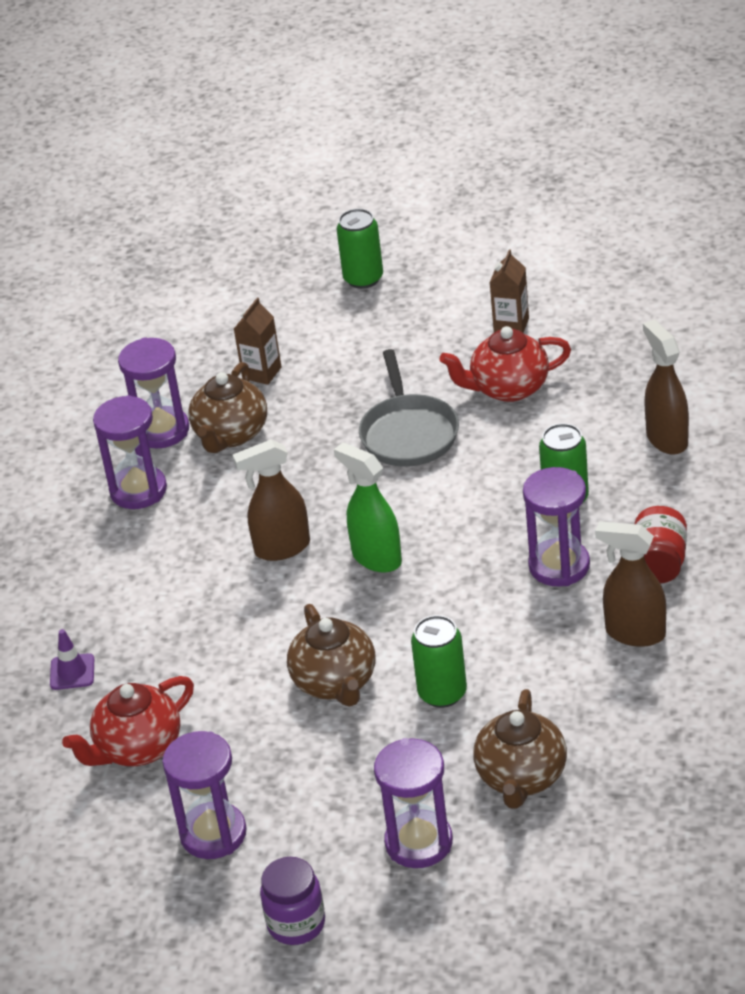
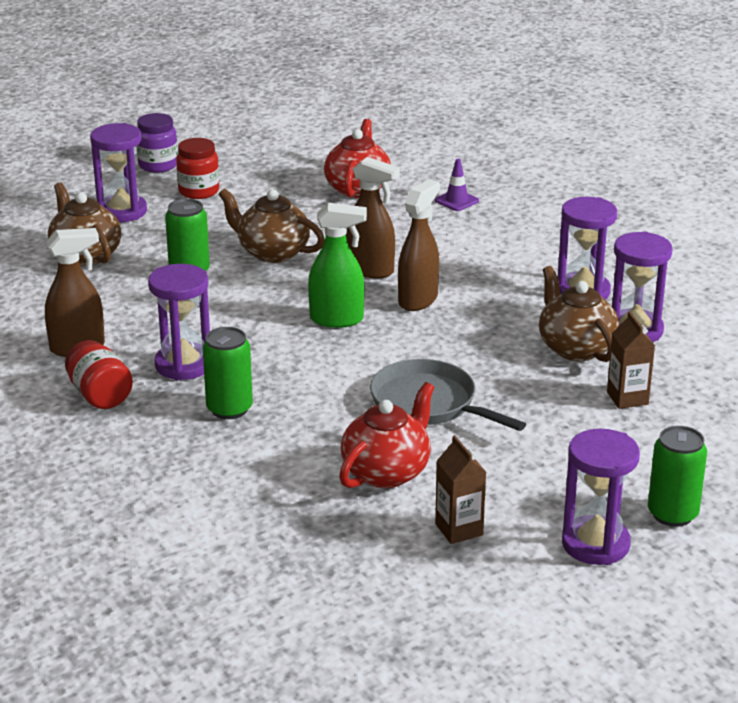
camera: 135 degrees right, 10 degrees down
purple hourglass [162,731,247,859] -> purple hourglass moved to [562,429,640,565]
brown spray bottle [643,319,689,455] -> brown spray bottle moved to [346,157,400,278]
none -> red jar [176,138,219,199]

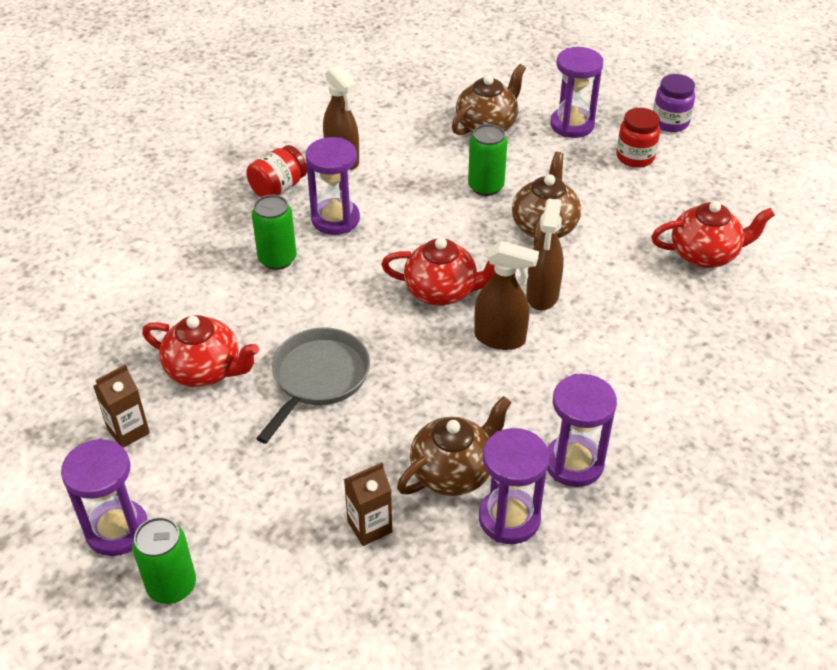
camera: 75 degrees right, 15 degrees up
green spray bottle [308,203,367,328] -> red teapot [381,237,495,306]
purple traffic cone [435,159,479,211] -> none

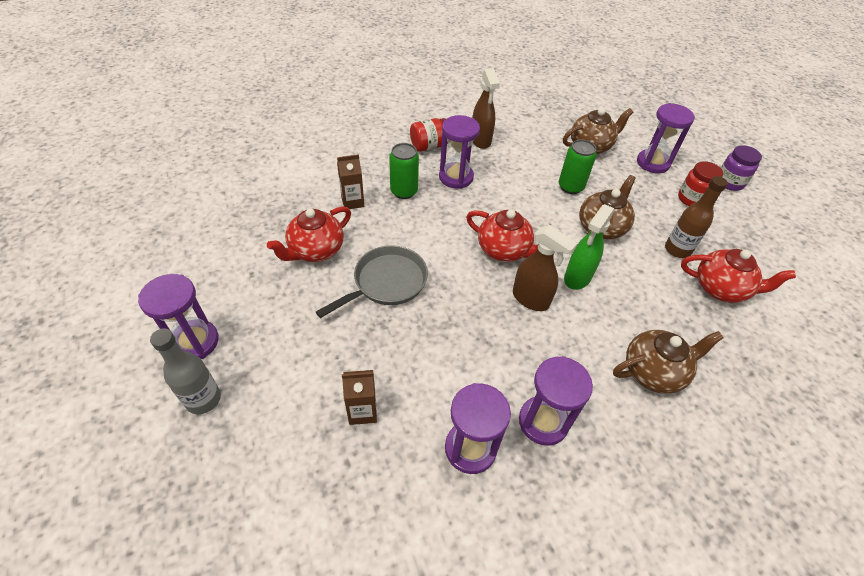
camera: 20 degrees right, 5 degrees up
brown carton [93,364,150,448] -> brown carton moved to [337,154,364,209]
green can [132,517,196,604] -> grey bottle [150,328,221,414]
red teapot [142,315,259,387] -> red teapot turned 90 degrees clockwise [267,206,351,262]
brown teapot [397,396,512,496] -> brown teapot moved to [613,330,723,394]
brown spray bottle [526,198,564,310] -> green spray bottle [564,204,615,290]
none -> brown bottle [665,176,728,258]

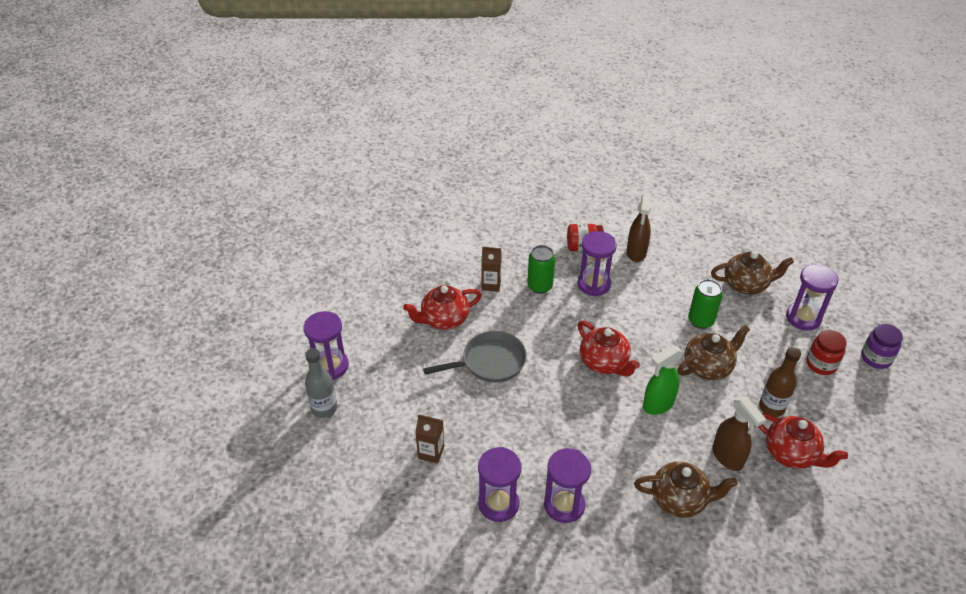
camera: 25 degrees right, 5 degrees down
brown spray bottle [513,225,578,311] -> brown spray bottle moved to [713,396,766,471]

